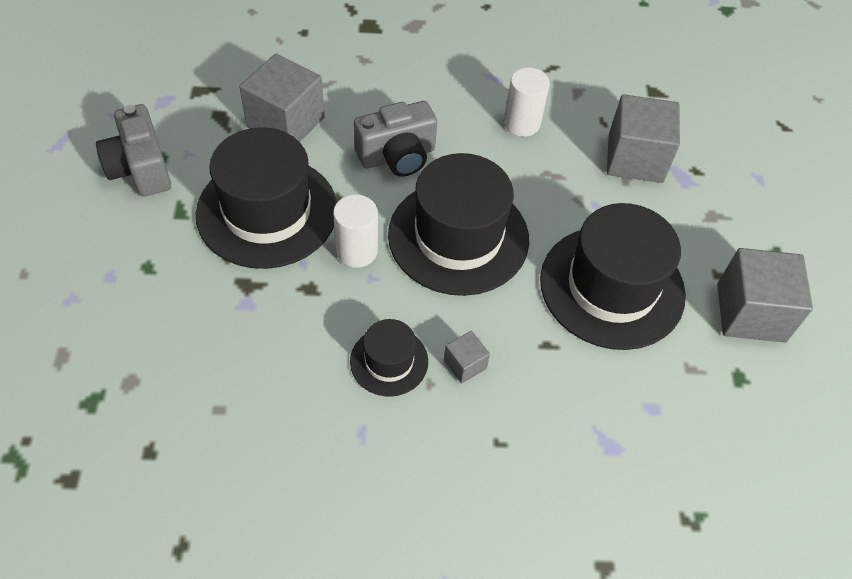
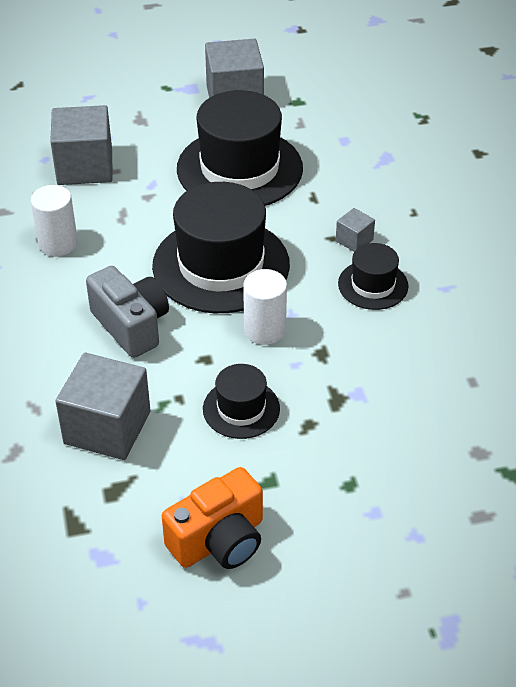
camera: 100 degrees left, 10 degrees down
grey camera [96,104,171,196] -> orange camera [162,467,263,569]
black hat [196,127,337,269] -> black hat [203,364,280,439], size x0.50

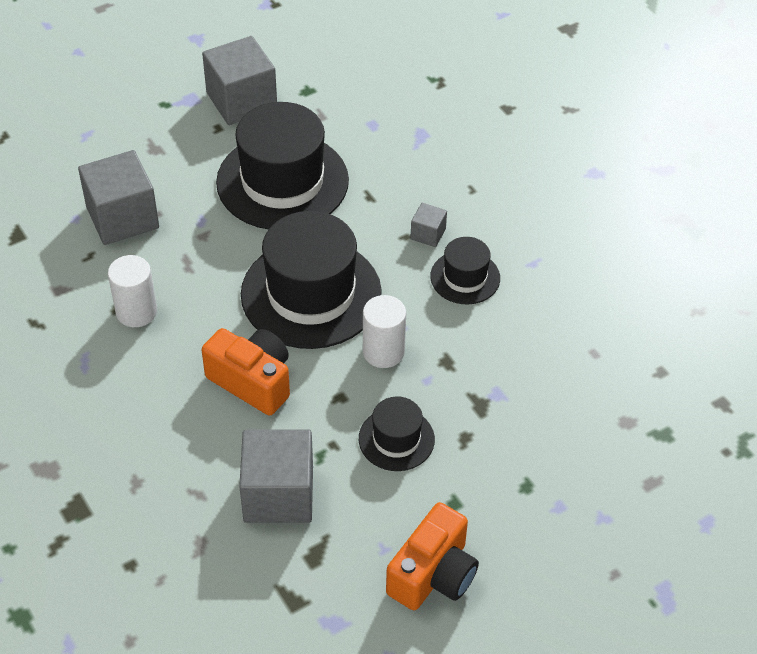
camera: 20 degrees left, 5 degrees up
grey camera [86,266,169,358] -> orange camera [202,328,290,415]

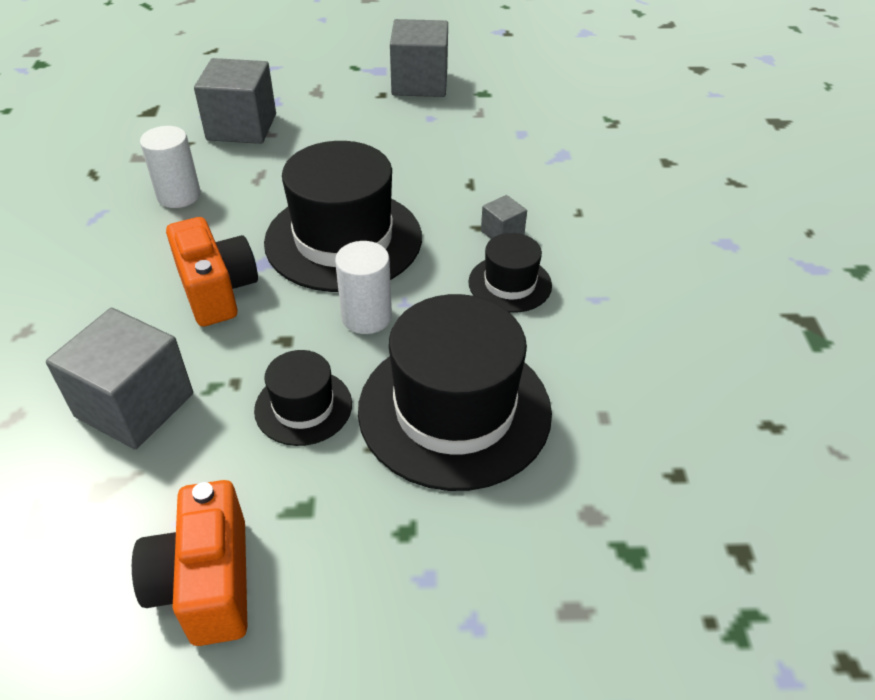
camera: 30 degrees right, 5 degrees down
black hat [216,102,349,229] -> black hat moved to [358,294,552,491]
orange camera [386,502,479,610] -> orange camera turned 105 degrees clockwise [132,480,247,646]

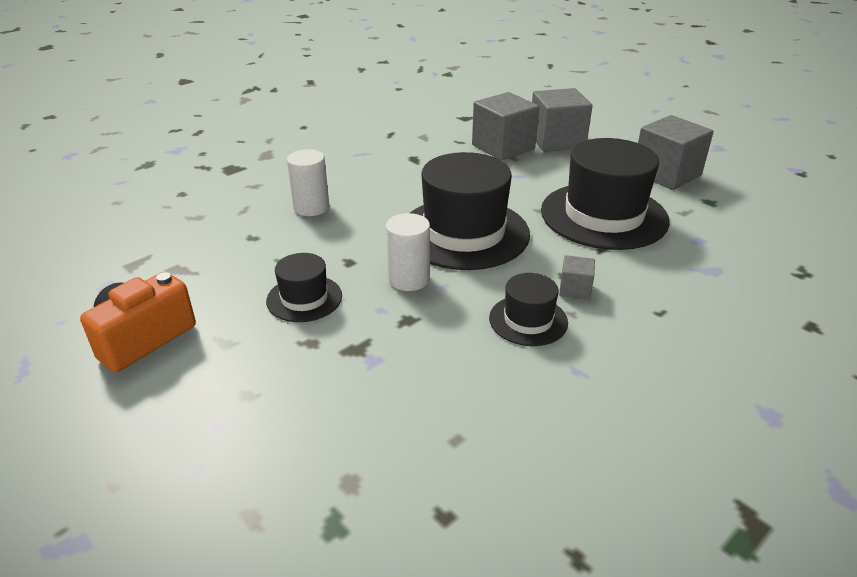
camera: 50 degrees right, 10 degrees down
grey cube [46,308,193,449] -> grey cube moved to [532,88,592,152]
white cylinder [140,126,201,208] -> white cylinder moved to [287,149,329,216]
orange camera [166,217,258,327] -> none
black hat [358,294,552,491] -> black hat moved to [541,138,670,250]

